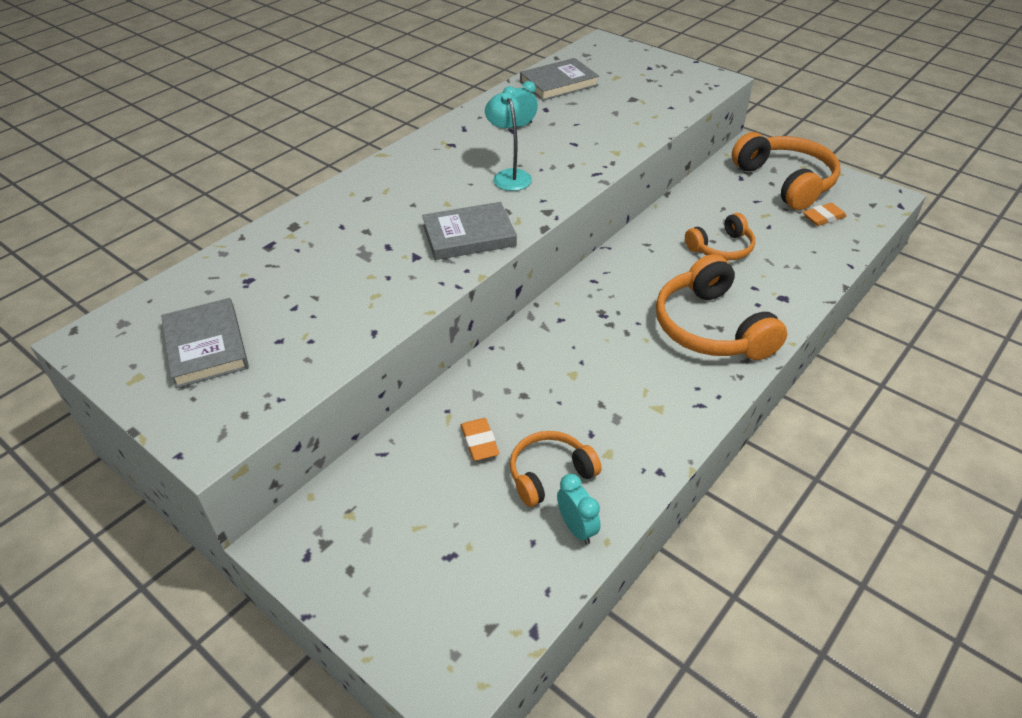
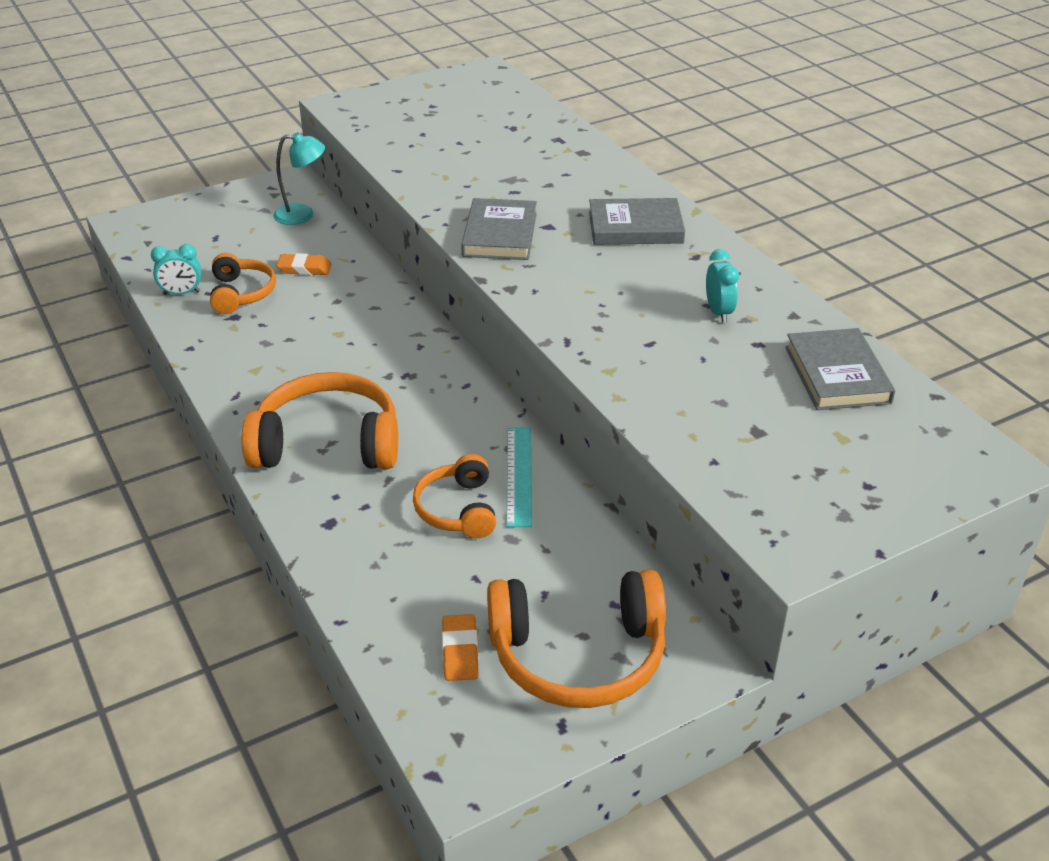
camera: 110 degrees right, 5 degrees down
grey book [161,298,249,388] -> grey book moved to [589,198,685,245]
turquoise lamp [485,93,532,191] -> turquoise lamp moved to [273,132,325,225]
none -> turquoise ruler [507,428,532,527]

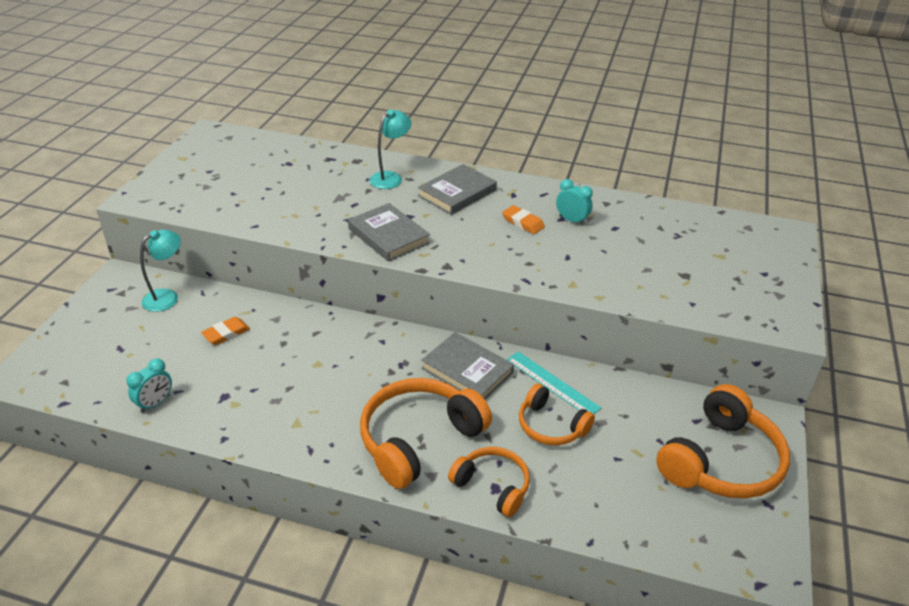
camera: 45 degrees left, 0 degrees up
orange headphones [210,253,276,314] -> orange headphones moved to [448,447,530,517]
orange eraser [442,614,479,681] -> orange eraser moved to [502,205,545,234]
grey book [785,328,895,410] -> grey book moved to [421,332,514,399]
none -> turquoise lamp [369,110,411,189]

